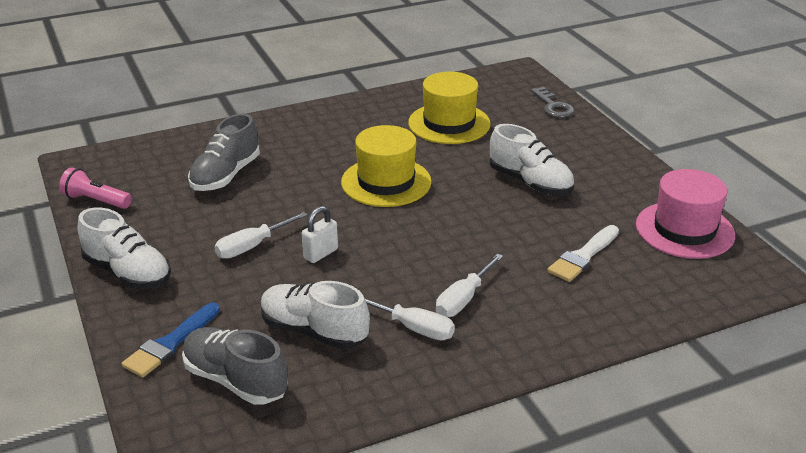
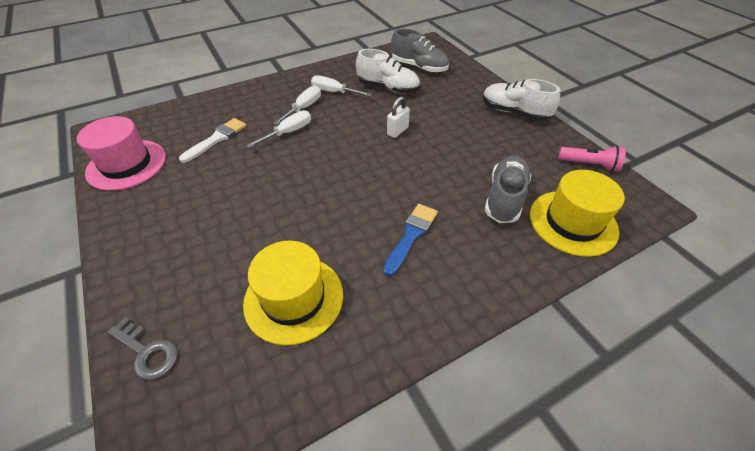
camera: 175 degrees right, 15 degrees up
blue brush [122,303,220,378] -> blue brush moved to [383,204,438,276]
white screwdriver [214,212,307,259] -> white screwdriver moved to [246,110,311,148]
yellow hat [341,125,432,207] -> yellow hat moved to [530,170,625,257]
white shoe [490,124,574,195] -> none
grey key [531,87,574,118] -> grey key turned 150 degrees clockwise [108,317,178,380]

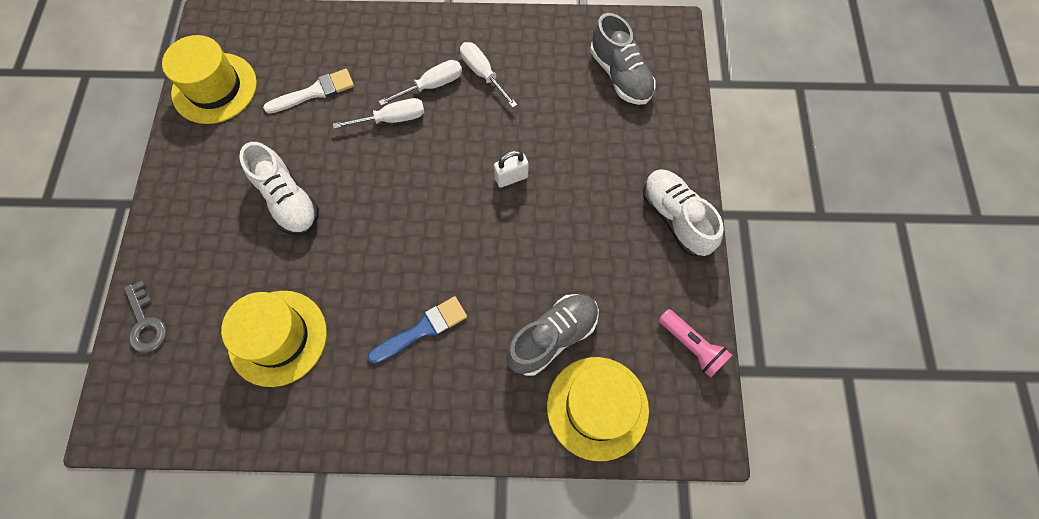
camera: 30 degrees right, 20 degrees up
pink hat [77,116,166,191] -> yellow hat [162,35,257,124]
white shoe [356,49,420,94] -> white shoe moved to [239,142,319,236]

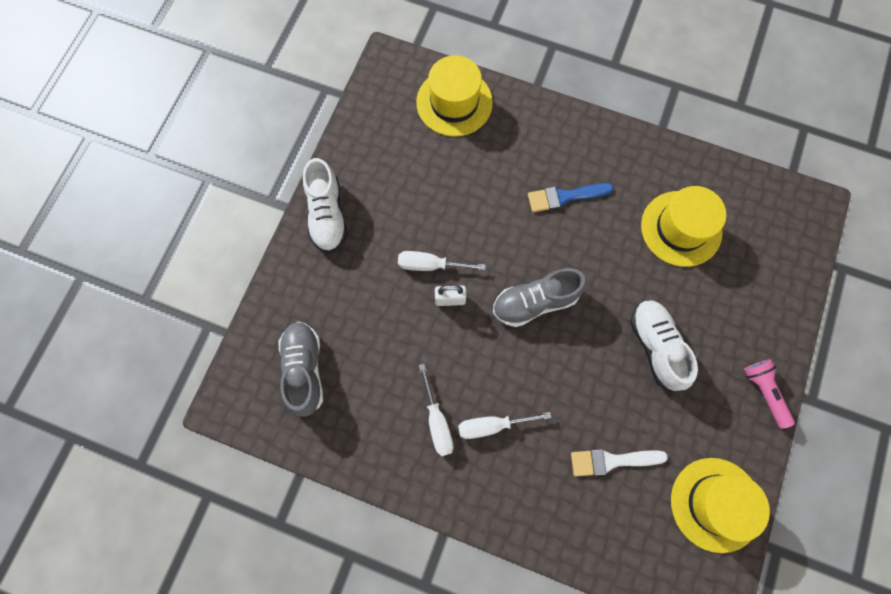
camera: 160 degrees left, 5 degrees up
grey key [124,280,166,353] -> none
white screwdriver [333,98,424,129] -> white screwdriver moved to [398,251,486,271]
grey shoe [506,294,599,376] -> grey shoe moved to [493,268,586,327]
pink flashlight [659,309,732,378] -> pink flashlight moved to [744,359,795,429]

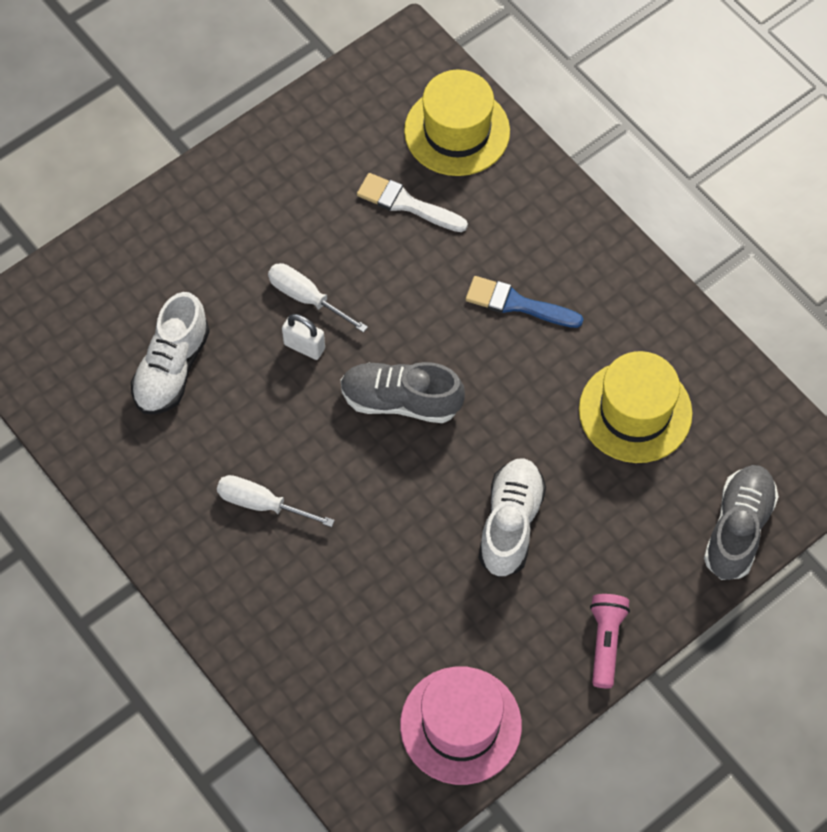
camera: 30 degrees right, 10 degrees down
grey shoe [278,322,323,417] -> grey shoe moved to [704,465,779,580]
white shoe [303,158,347,253] -> white shoe moved to [131,292,210,415]
white screwdriver [419,364,453,456] -> none
white brush [571,449,668,476] -> white brush moved to [357,173,468,232]
yellow hat [671,458,770,553] -> pink hat [400,666,522,785]

